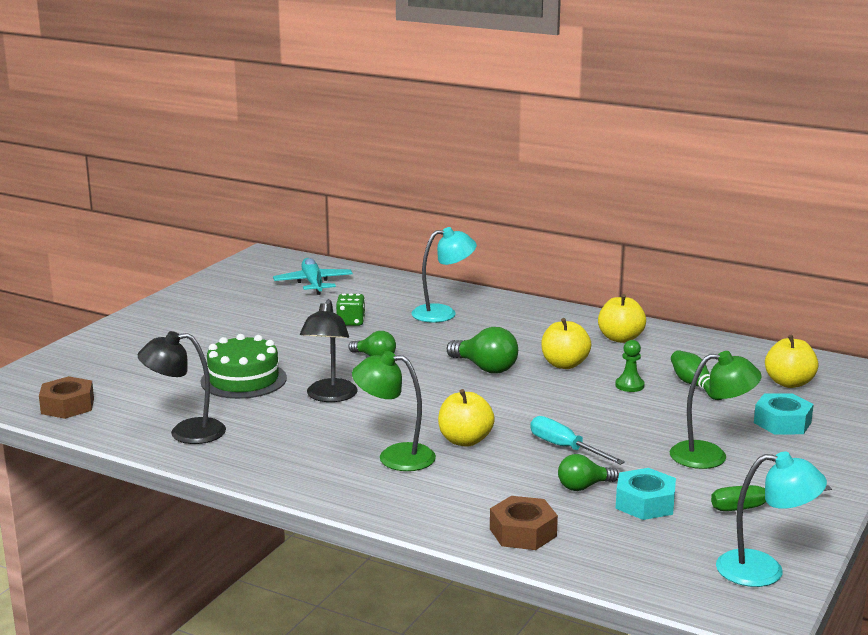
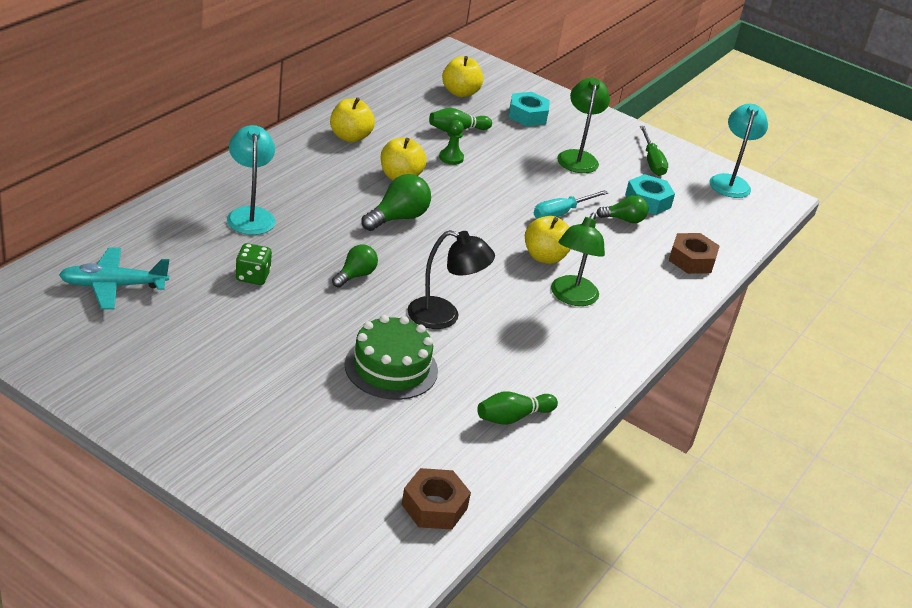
camera: 90 degrees left, 15 degrees up
black lamp [138,331,226,444] -> green bowling pin [477,392,558,425]
green light bulb [558,454,619,491] -> green light bulb turned 75 degrees counterclockwise [596,195,648,223]

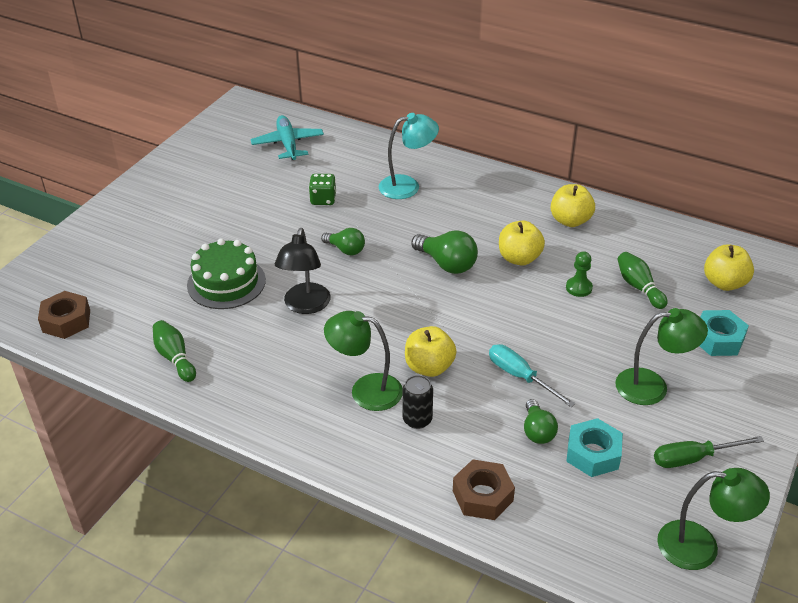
camera: 90 degrees right, 5 degrees up
turquoise lamp [710,104,768,198] -> green lamp [657,468,770,570]
none -> black can [402,375,433,429]

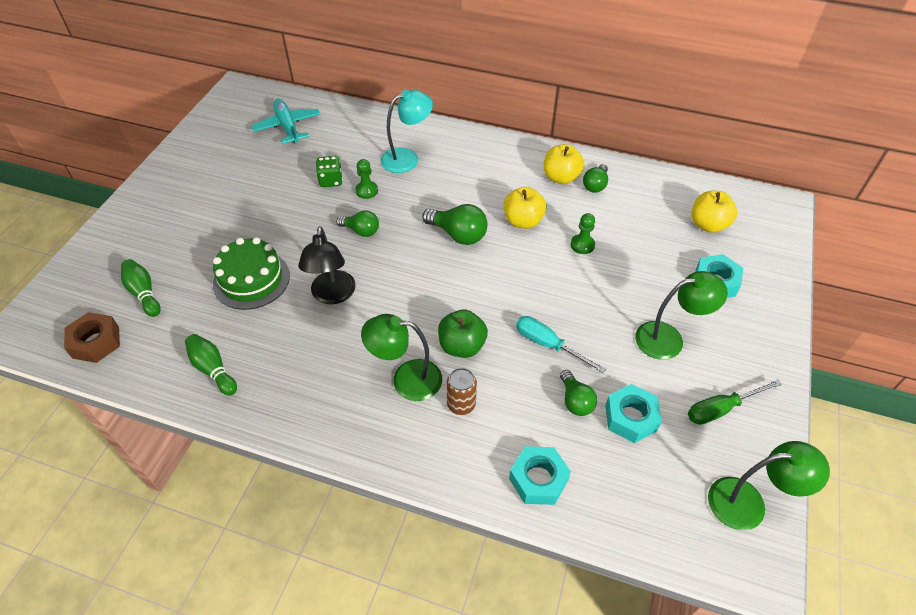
camera: 10 degrees left, 10 degrees up
black can [402,375,433,429] -> brown can [446,368,477,415]
yellow apple [405,326,457,377] -> green apple [438,310,488,358]
brown nut [453,459,515,520] -> turquoise nut [509,446,571,505]
green bowling pin [617,252,668,309] -> green bowling pin moved to [121,259,161,317]
none -> green pawn [355,159,378,199]
none -> green light bulb [583,164,608,193]

